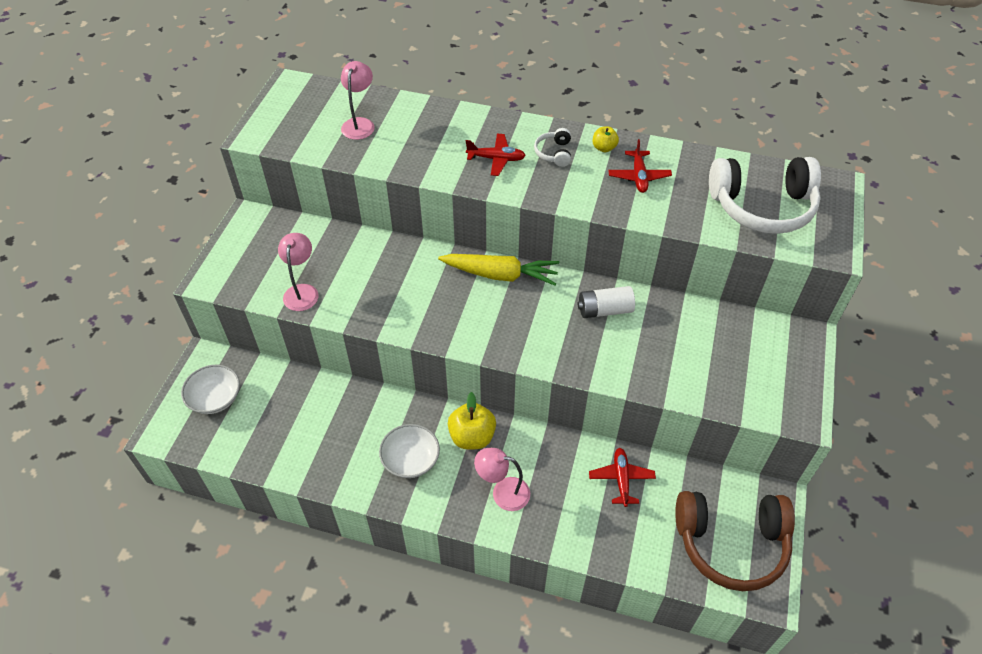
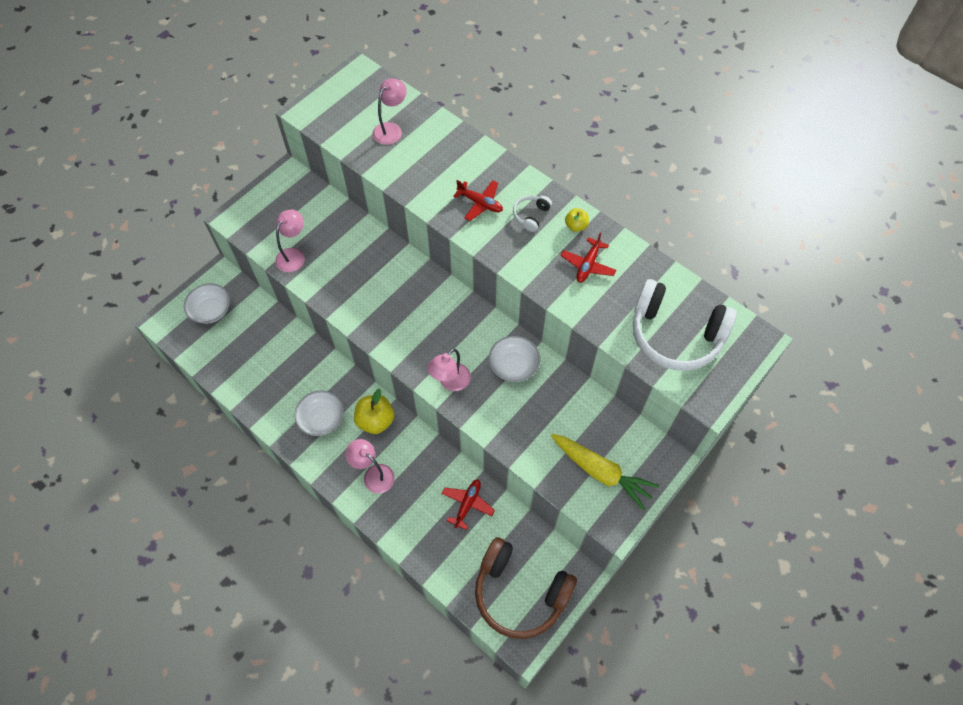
camera: 25 degrees right, 10 degrees up
yellow carrot [438,254,559,286] -> yellow carrot moved to [551,434,659,511]
white battery [578,286,635,318] -> white bowl [489,336,540,382]
none -> pink lamp [427,348,471,391]

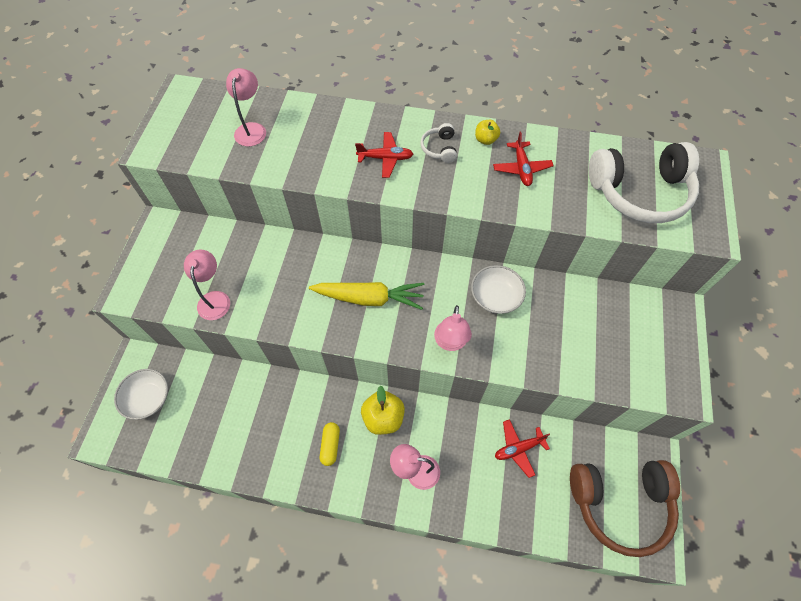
camera: 30 degrees left, 0 degrees up
white bowl [295,391,344,436] -> yellow capsule [320,422,340,466]
red plane [441,479,495,530] -> red plane turned 105 degrees counterclockwise [495,419,550,478]
yellow carrot [551,434,659,511] -> yellow carrot moved to [309,282,424,310]

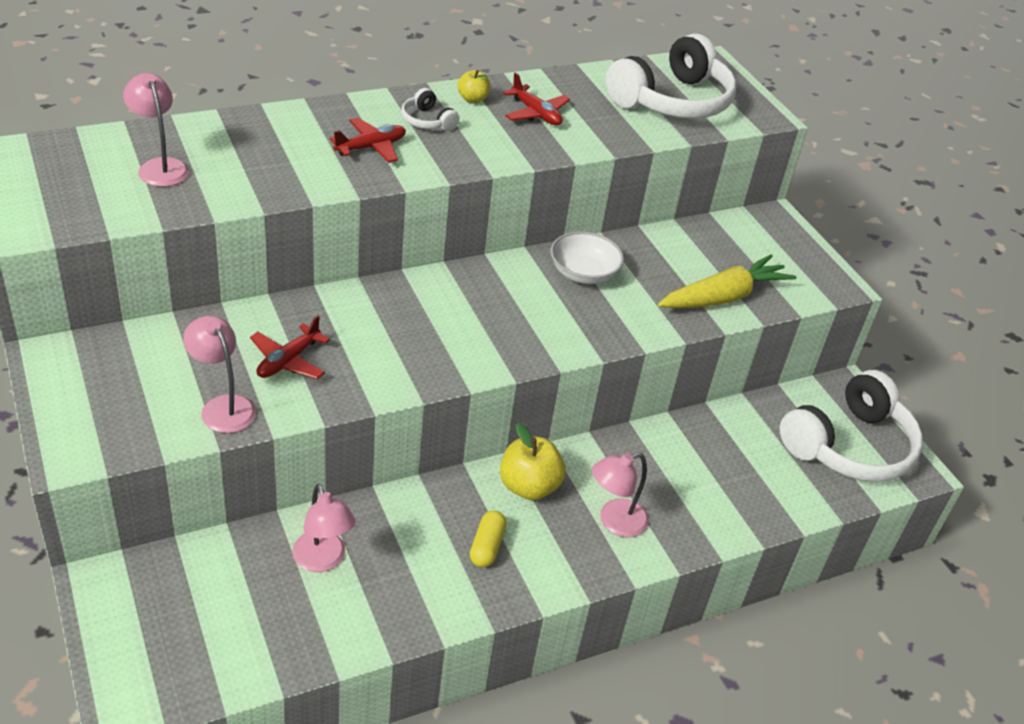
camera: 40 degrees left, 20 degrees down
white bowl [114,369,168,420] -> none
yellow carrot [309,282,424,310] -> yellow carrot moved to [658,254,796,308]
yellow capsule [320,422,340,466] -> yellow capsule turned 45 degrees clockwise [470,510,507,567]
pink lamp [434,305,472,351] -> pink lamp moved to [292,484,356,572]
red plane [495,419,550,478] -> red plane moved to [250,315,330,379]
brown headphones [570,460,680,557] -> white headphones [780,370,923,482]

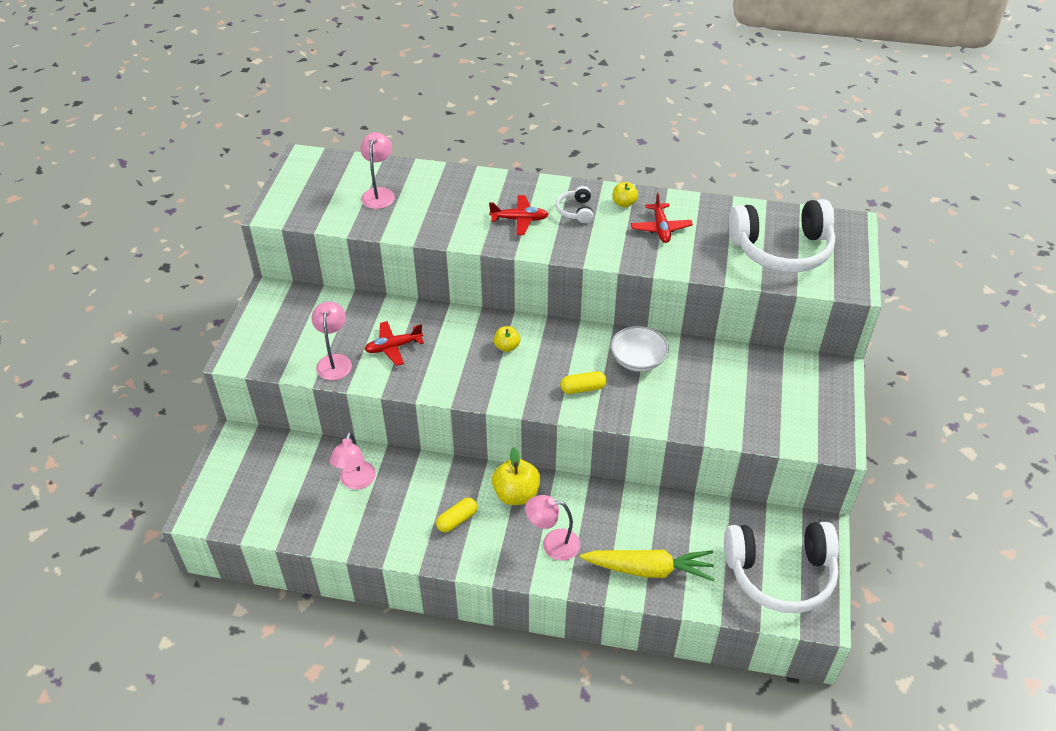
camera: 40 degrees right, 5 degrees up
yellow carrot [658,254,796,308] -> yellow carrot moved to [580,550,715,581]
none -> yellow apple [494,326,520,352]
none -> yellow capsule [560,371,607,394]

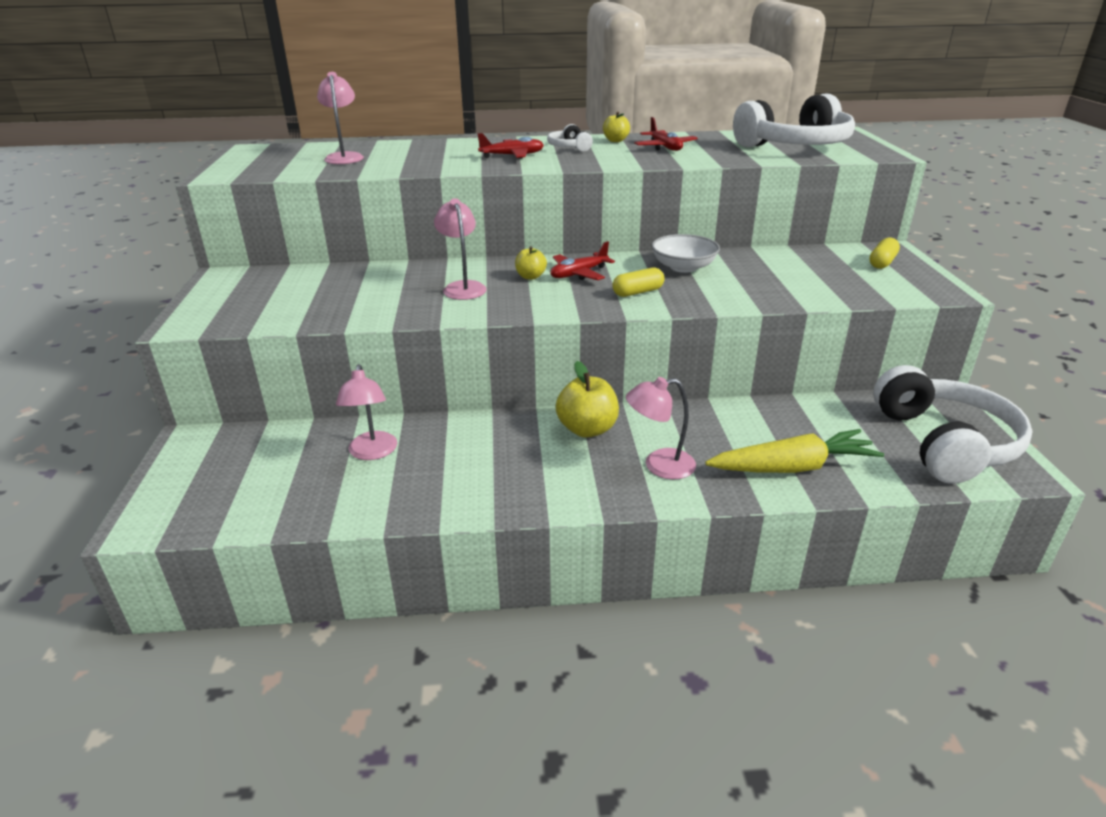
camera: 15 degrees left, 15 degrees down
pink lamp [311,302,352,380] -> pink lamp moved to [434,198,487,300]
red plane [364,321,424,366] -> red plane moved to [550,241,615,280]
yellow capsule [436,498,478,533] -> yellow capsule moved to [870,237,900,269]
white headphones [724,522,839,613] -> white headphones turned 75 degrees counterclockwise [873,365,1033,484]

